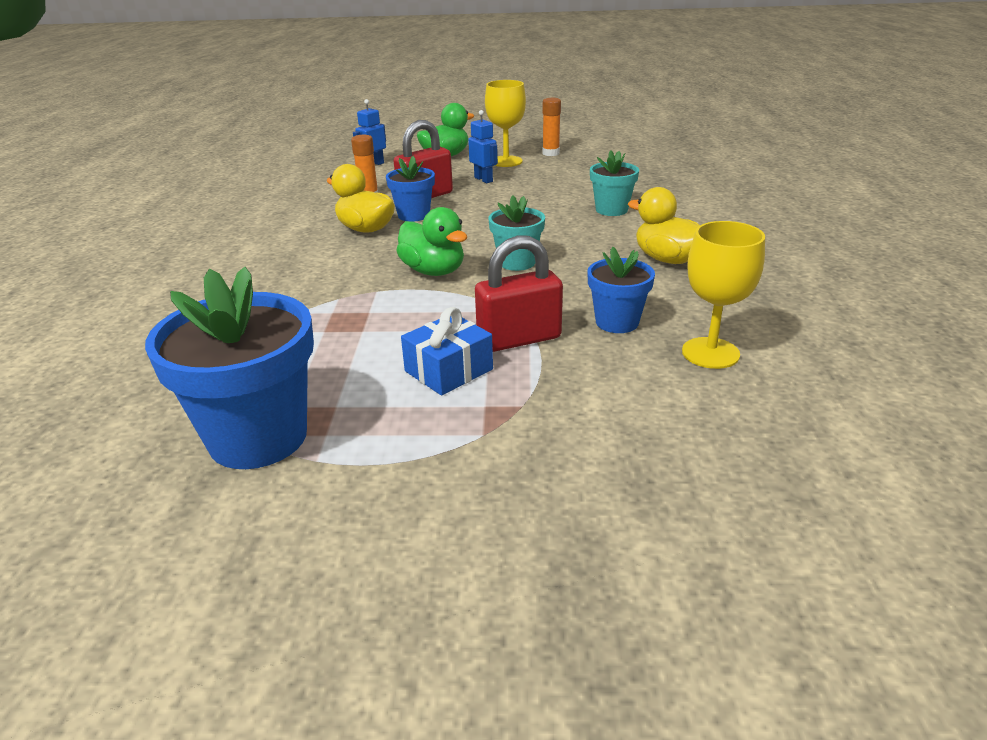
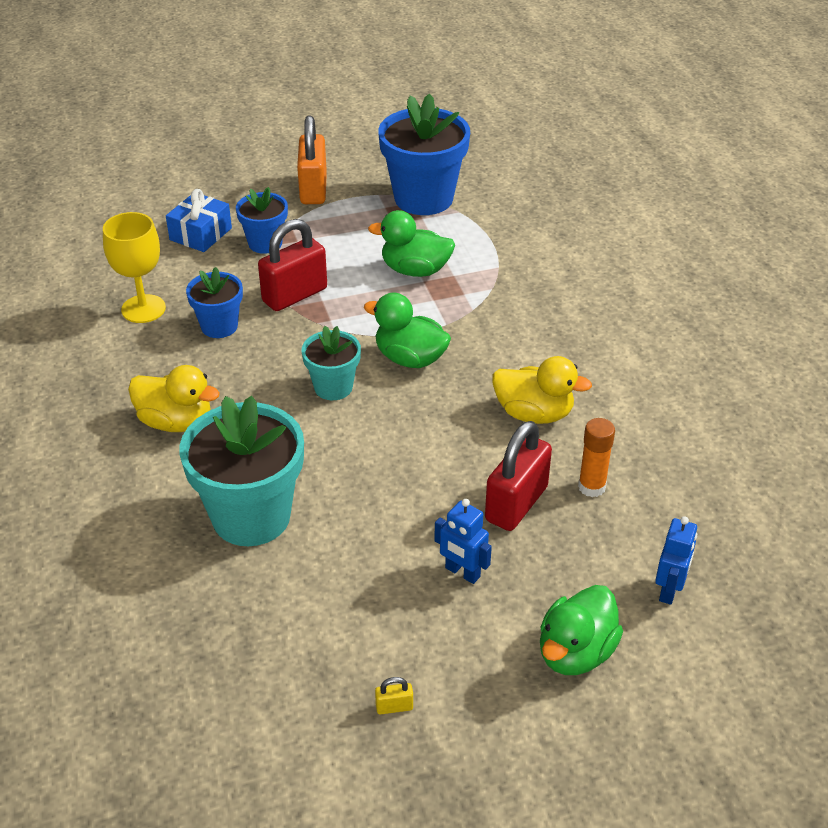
camera: 160 degrees right, 10 degrees up
blue flower pot [386,156,435,222] -> blue flower pot moved to [236,187,288,254]
blue gift [401,307,493,396] -> blue gift moved to [166,189,232,252]
yellow goblet [485,80,526,167] -> none
orange glue stick [542,98,561,156] -> yellow padlock [375,677,413,714]
turquoise flower pot [590,150,639,216] -> turquoise flower pot [179,396,304,546], size x1.83
none -> orange padlock [297,115,327,204]
none -> green duck [368,210,455,277]

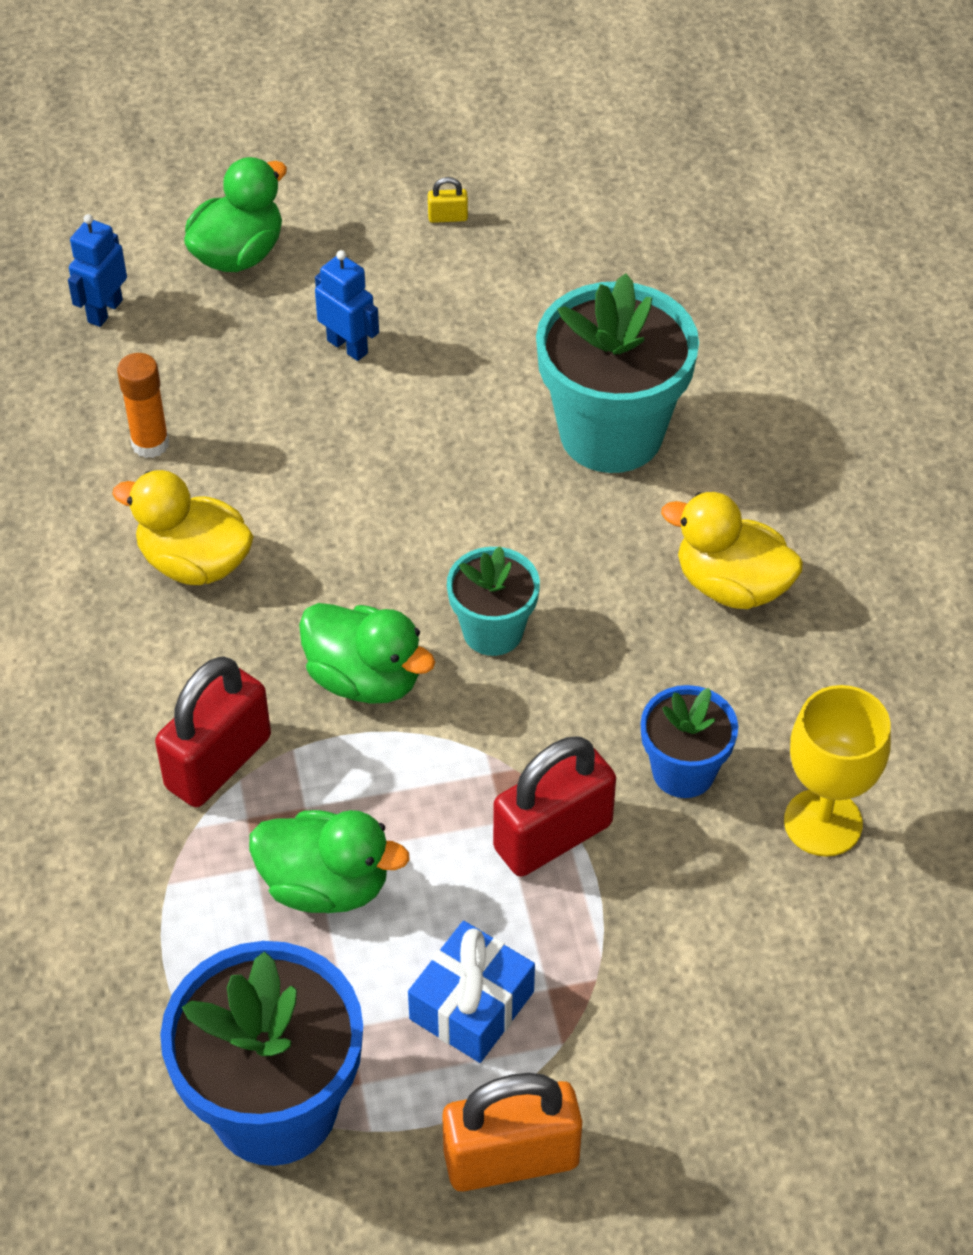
camera: 175 degrees left, 10 degrees up
blue gift [166,189,232,252] -> blue gift moved to [408,921,535,1063]
blue flower pot [236,187,288,254] -> none
orange padlock [297,115,327,204] -> orange padlock turned 75 degrees clockwise [442,1073,582,1191]
red padlock [485,421,552,531] -> red padlock moved to [155,656,271,807]

